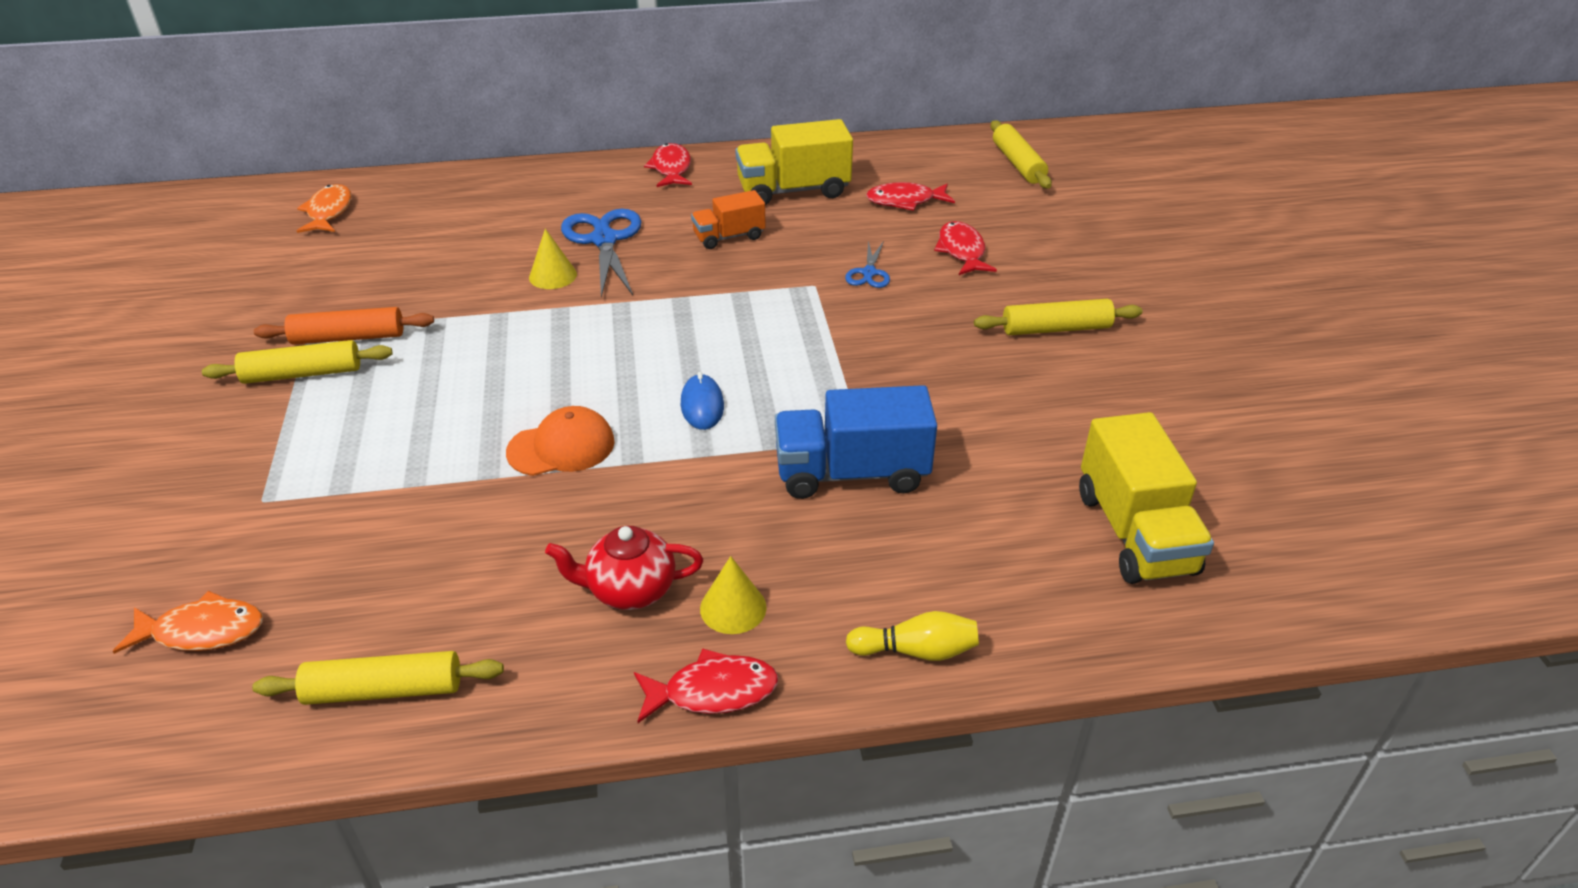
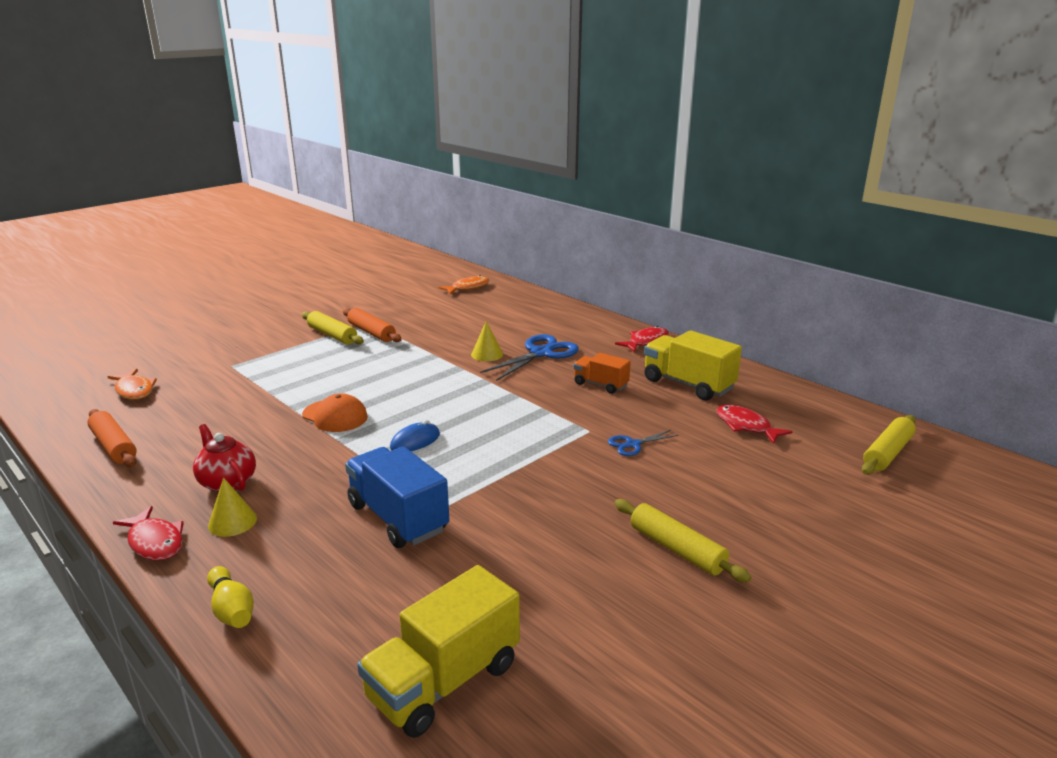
camera: 55 degrees right, 15 degrees down
yellow rolling pin [252,651,504,705] -> orange rolling pin [87,409,137,467]
red fish [934,221,997,275] -> none

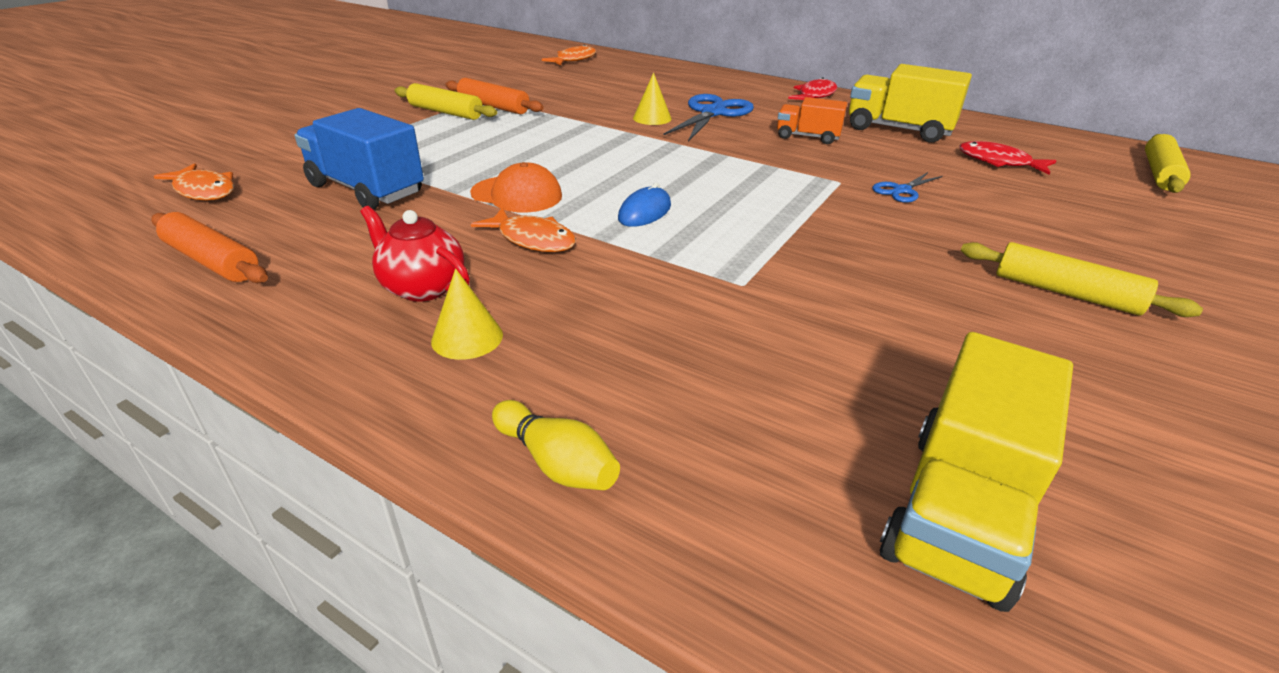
camera: 15 degrees left, 10 degrees up
red fish [113,506,184,561] -> none
blue truck [345,446,449,548] -> blue truck moved to [295,108,424,210]
none -> orange fish [471,208,576,252]

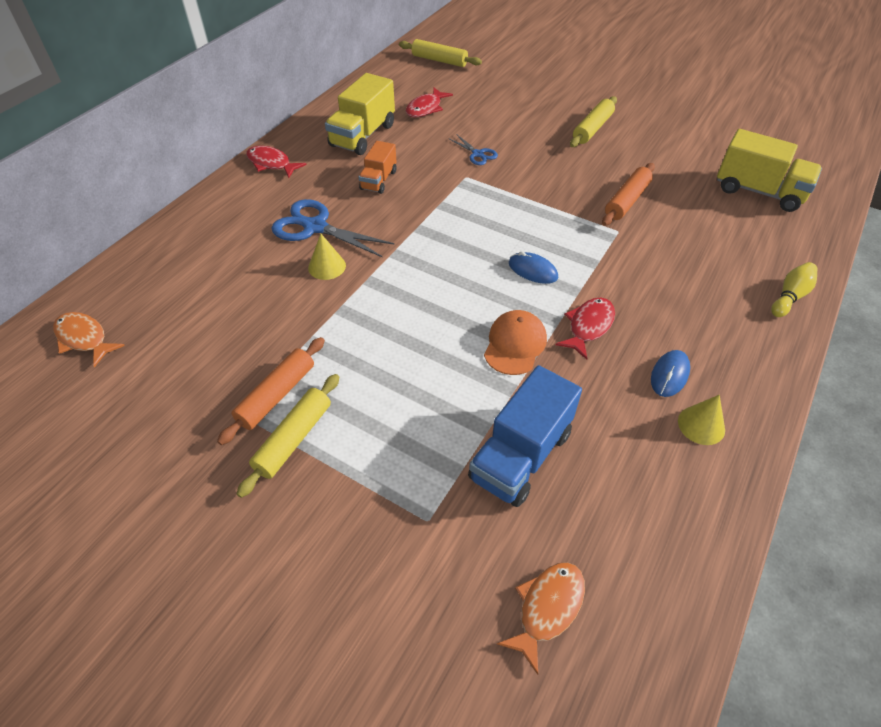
camera: 90 degrees left, 15 degrees up
orange rolling pin [151,212,268,283] -> orange rolling pin moved to [602,163,655,226]
red teapot [360,206,470,302] -> blue mouse [651,350,690,397]
yellow cone [431,268,503,360] -> yellow cone moved to [678,395,725,445]
orange fish [471,208,576,252] -> red fish [555,298,615,360]

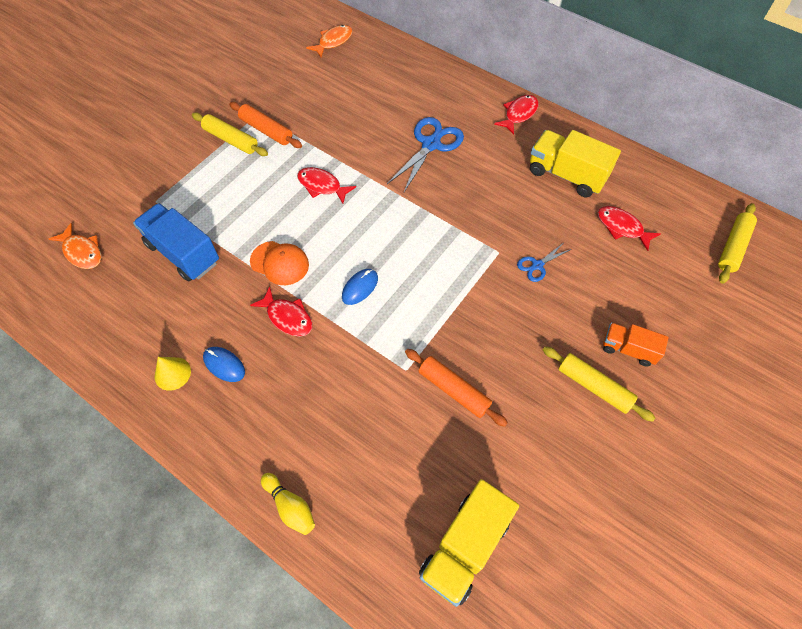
camera: 95 degrees right, 10 degrees up
yellow cone [308,234,346,280] -> none
orange truck [359,141,397,194] -> orange truck moved to [603,323,669,367]
none -> red fish [297,167,356,203]

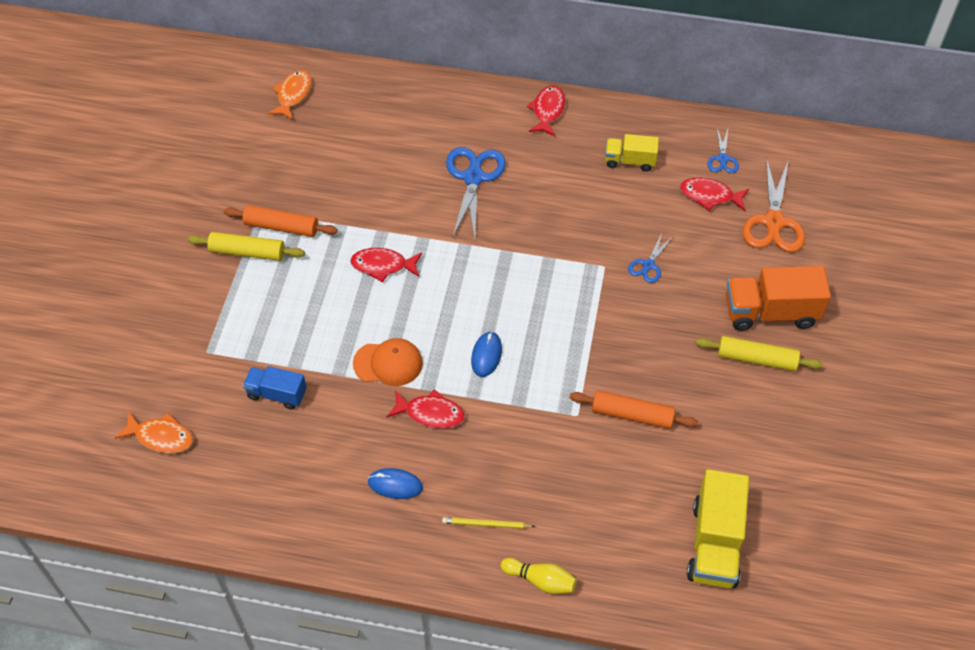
camera: 25 degrees left, 5 degrees down
blue truck [133,203,219,282] -> blue truck [243,366,307,410], size x0.60
yellow cone [155,357,191,391] -> none
yellow truck [530,130,621,197] -> yellow truck [605,134,659,172], size x0.60
orange truck [603,323,669,367] -> orange truck [726,266,831,331], size x1.68
yellow rolling pin [718,203,757,284] -> none
none -> yellow pencil [442,517,535,529]
none -> blue scissors [707,128,739,173]
none -> orange scissors [743,158,805,252]

